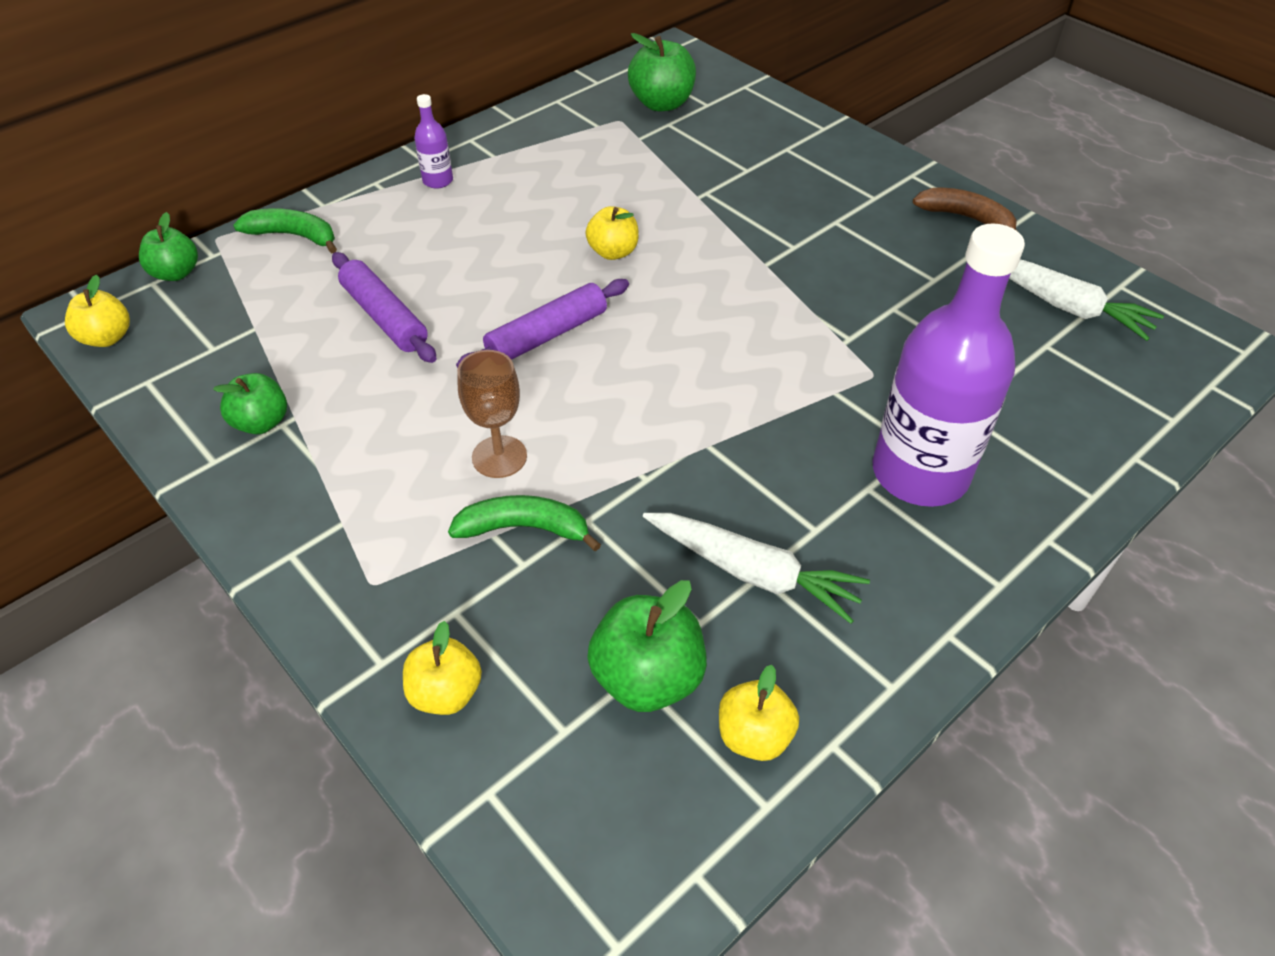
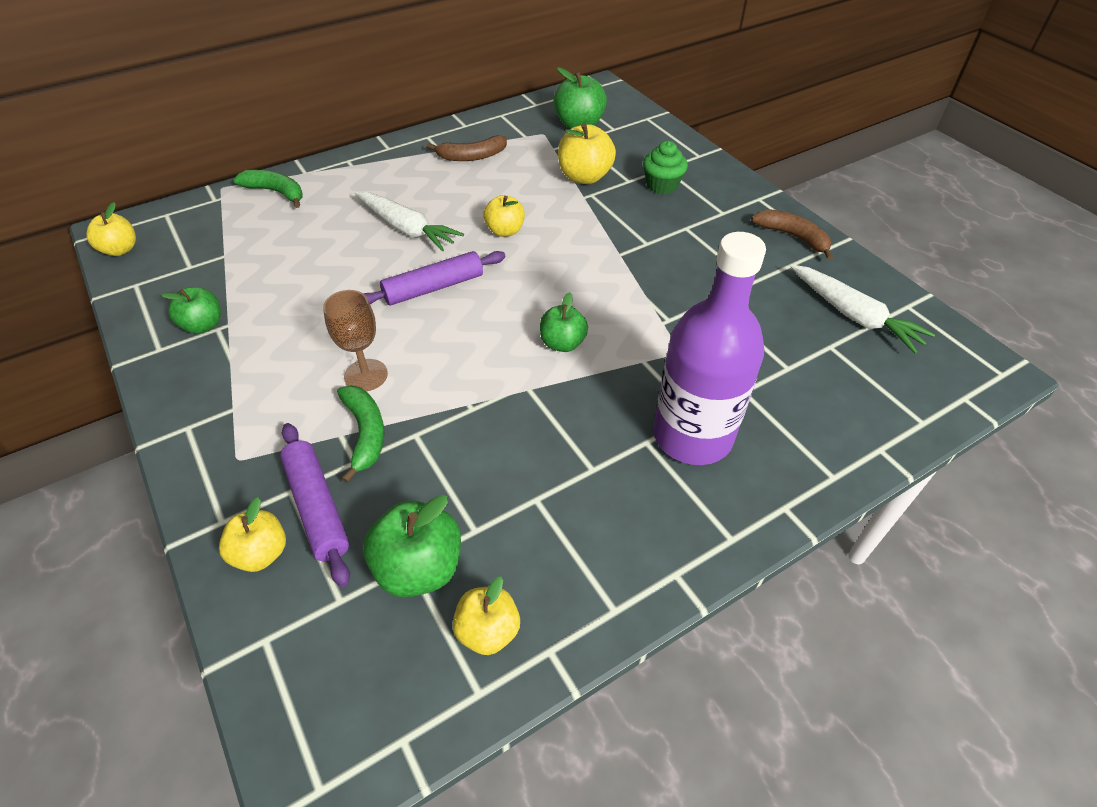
camera: 10 degrees right, 0 degrees up
green apple [139,212,198,281] -> green apple moved to [540,292,588,352]
purple rolling pin [332,252,437,363] -> purple rolling pin moved to [280,423,350,587]
purple bottle [414,94,453,189] -> none
green banana [448,495,601,551] -> green banana turned 60 degrees clockwise [337,385,384,483]
white carrot [643,513,870,624] -> white carrot moved to [355,192,464,251]
none -> brown banana [427,135,507,161]
none -> yellow apple [558,123,616,184]
none -> green cupcake [643,141,688,194]

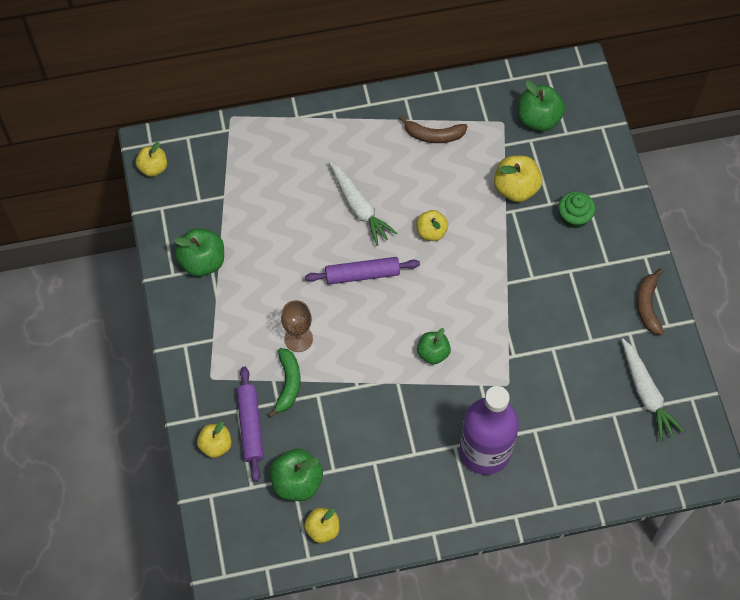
camera: 20 degrees right, 15 degrees up
green apple [161,287,221,334] -> green apple [174,228,224,277], size x1.51
green banana [233,170,303,208] -> none
brown banana [751,209,833,260] -> brown banana turned 150 degrees counterclockwise [637,268,664,335]

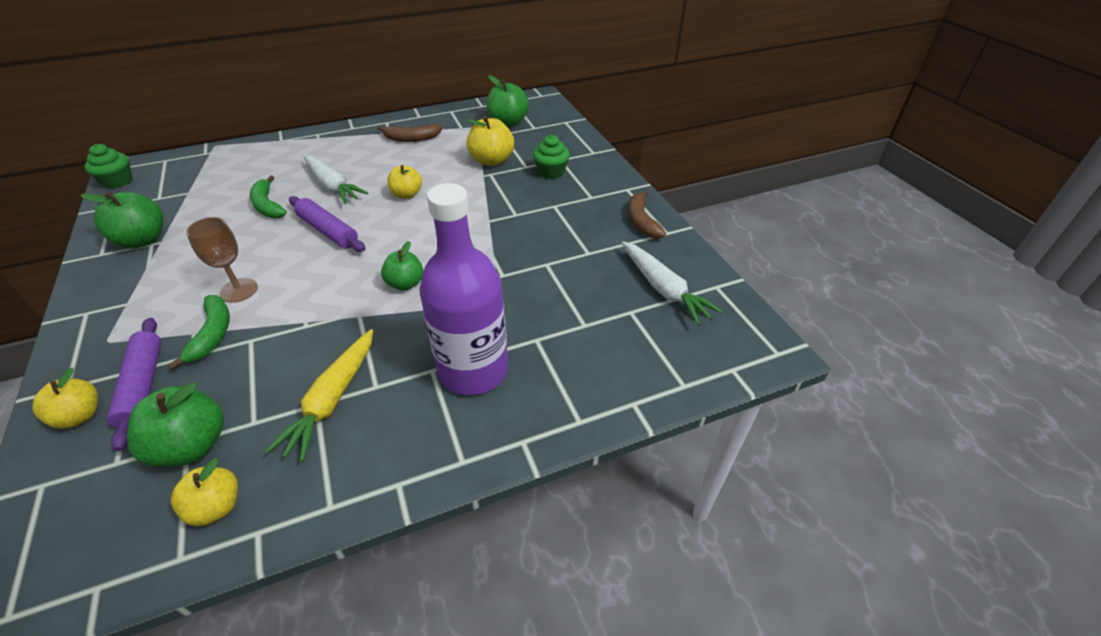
camera: 10 degrees left, 20 degrees down
yellow apple [136,142,167,177] -> green cupcake [85,144,133,189]
purple rolling pin [305,257,420,285] -> purple rolling pin turned 60 degrees clockwise [289,196,366,252]
none -> green banana [250,175,287,218]
none -> yellow carrot [266,329,373,462]

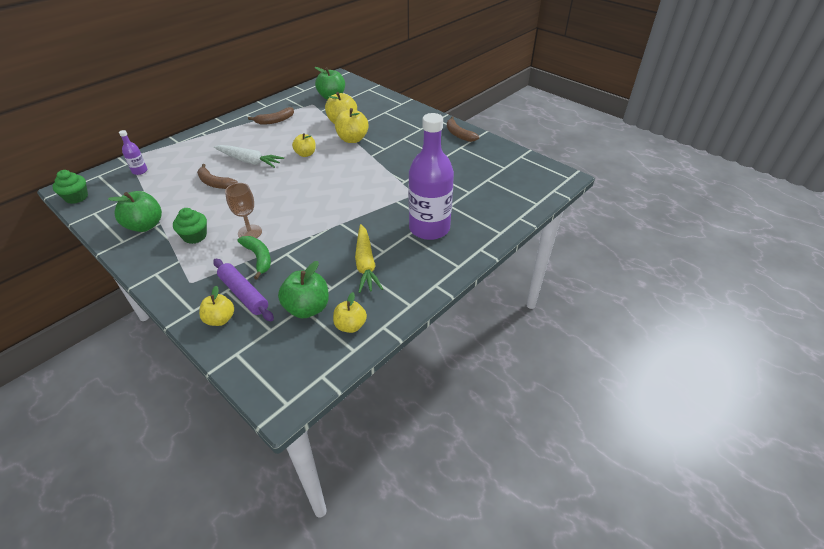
camera: 25 degrees left, 0 degrees up
green banana [250,175,287,218] -> brown banana [197,164,238,189]
purple rolling pin [289,196,366,252] -> none
green apple [381,241,423,291] -> none
green cupcake [533,135,570,179] -> green cupcake moved to [173,208,207,244]
white carrot [622,242,723,325] -> none
none -> purple bottle [119,130,147,175]
none -> yellow apple [335,108,369,143]

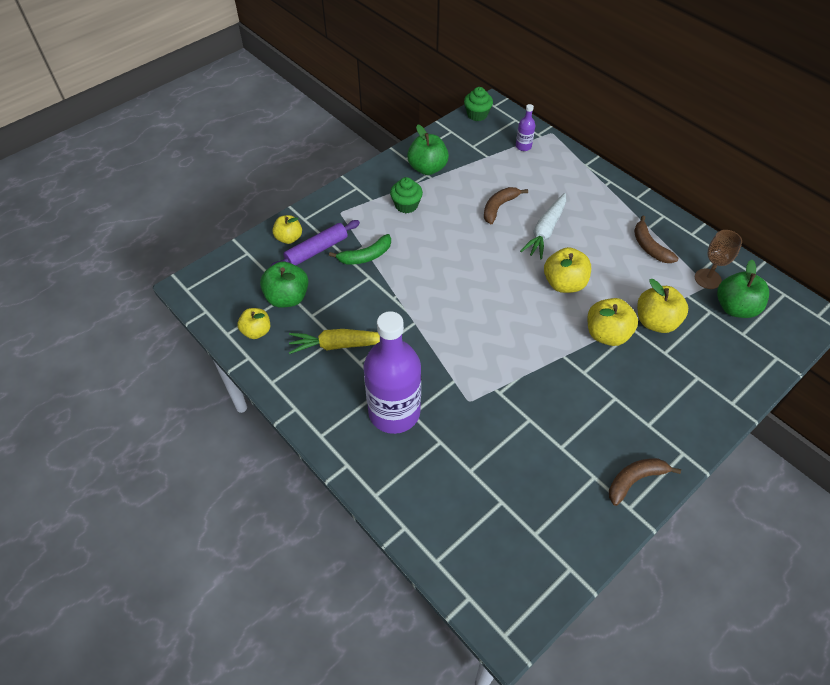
camera: 95 degrees right, 10 degrees up
brown goblet [225,183,262,238] -> brown goblet moved to [695,230,742,289]
yellow apple [292,133,316,157] -> yellow apple [544,247,591,293], size x1.51

